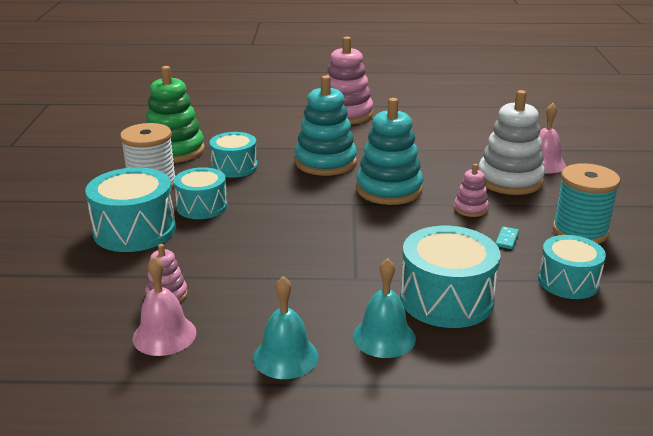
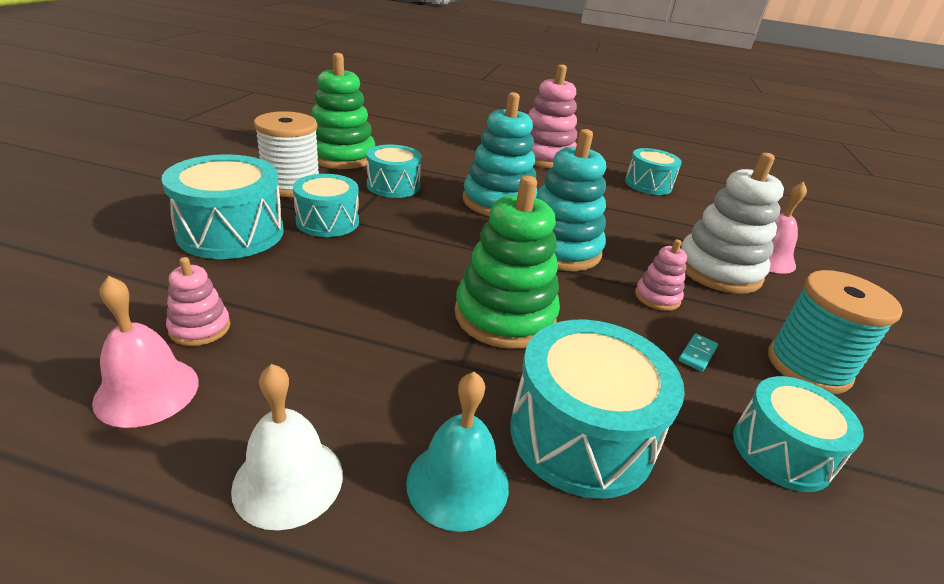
camera: 10 degrees right, 5 degrees up
turquoise bell [253,276,319,379] -> white bell [231,364,343,530]
none -> green stacking toy [454,176,560,349]
none -> turquoise drum [625,148,682,195]

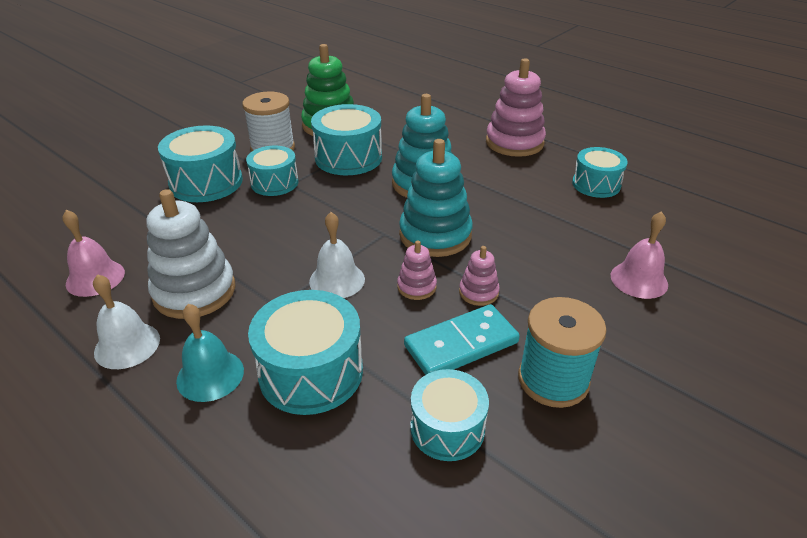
camera: 30 degrees right, 5 degrees up
pink stacking toy [166,257,230,346] -> pink stacking toy moved to [397,240,437,300]
turquoise drum [367,145,422,198] -> turquoise drum [311,104,382,175], size x1.52
green stacking toy [454,176,560,349] -> white bell [309,212,365,298]
turquoise domino [679,334,718,372] -> turquoise domino [404,304,520,375], size x2.50
white stacking toy [681,153,784,294] -> white stacking toy moved to [146,189,236,319]

